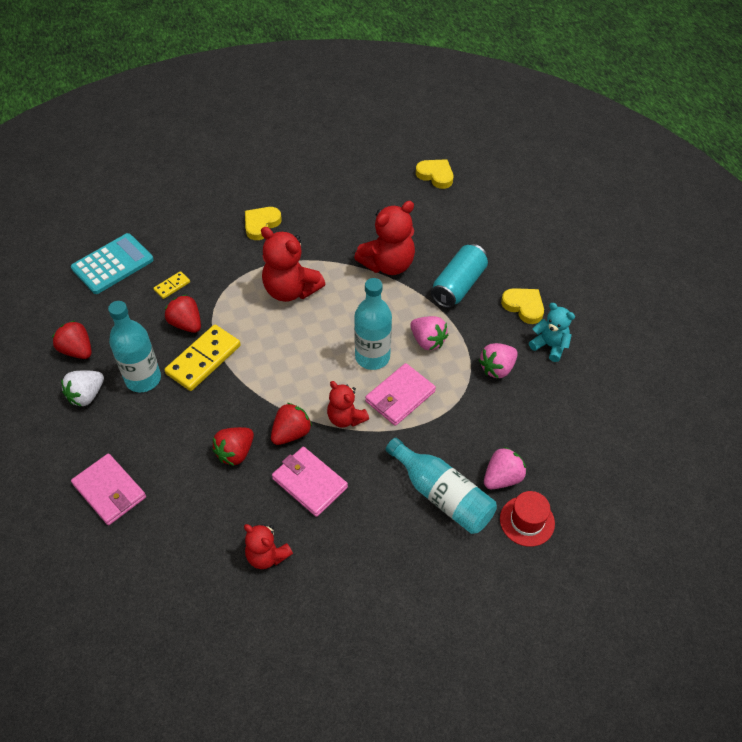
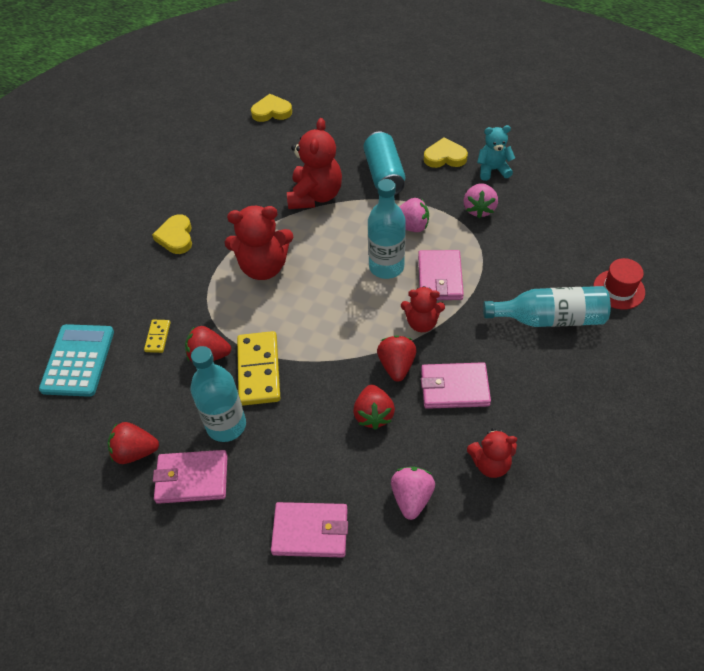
camera: 40 degrees left, 0 degrees up
white strawberry [61,370,104,407] -> pink wallet [153,450,228,504]
pink strawberry [484,447,526,489] -> pink strawberry moved to [391,467,435,520]

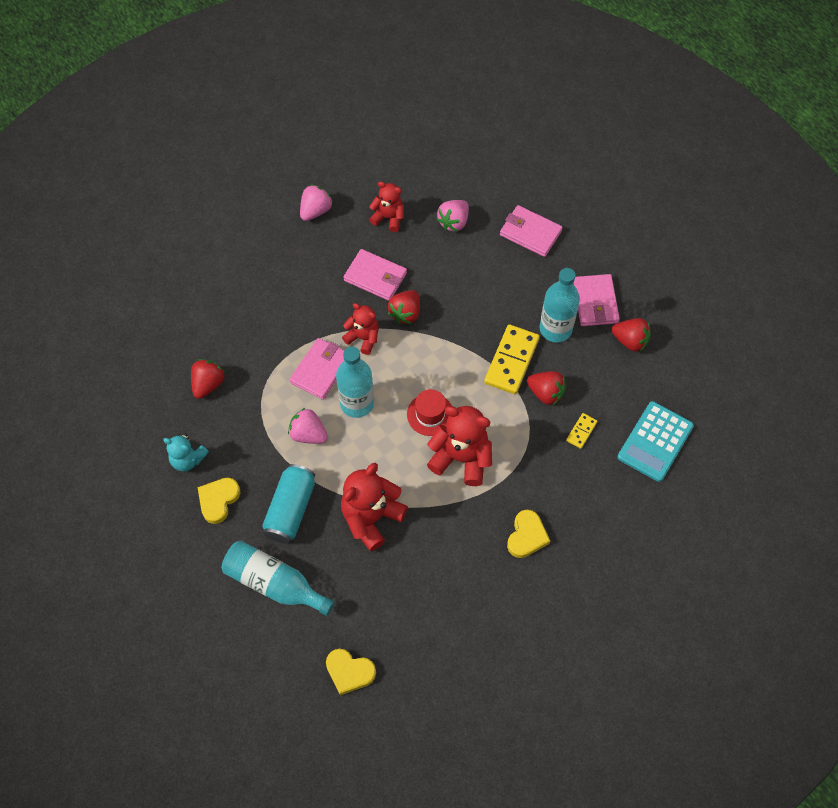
camera: 155 degrees left, 10 degrees up
pink wallet [153,450,228,504] -> pink wallet turned 60 degrees clockwise [573,274,620,326]
red strawberry [353,385,395,430] -> red strawberry moved to [191,359,225,399]
yellow heart [424,138,468,168] -> yellow heart turned 90 degrees clockwise [197,478,240,524]
pink strawberry [464,183,498,218] -> pink strawberry moved to [300,185,333,221]
turquoise bottle [483,286,611,327] -> turquoise bottle moved to [222,540,335,616]
red hat [593,258,645,310] -> red hat moved to [407,389,452,436]

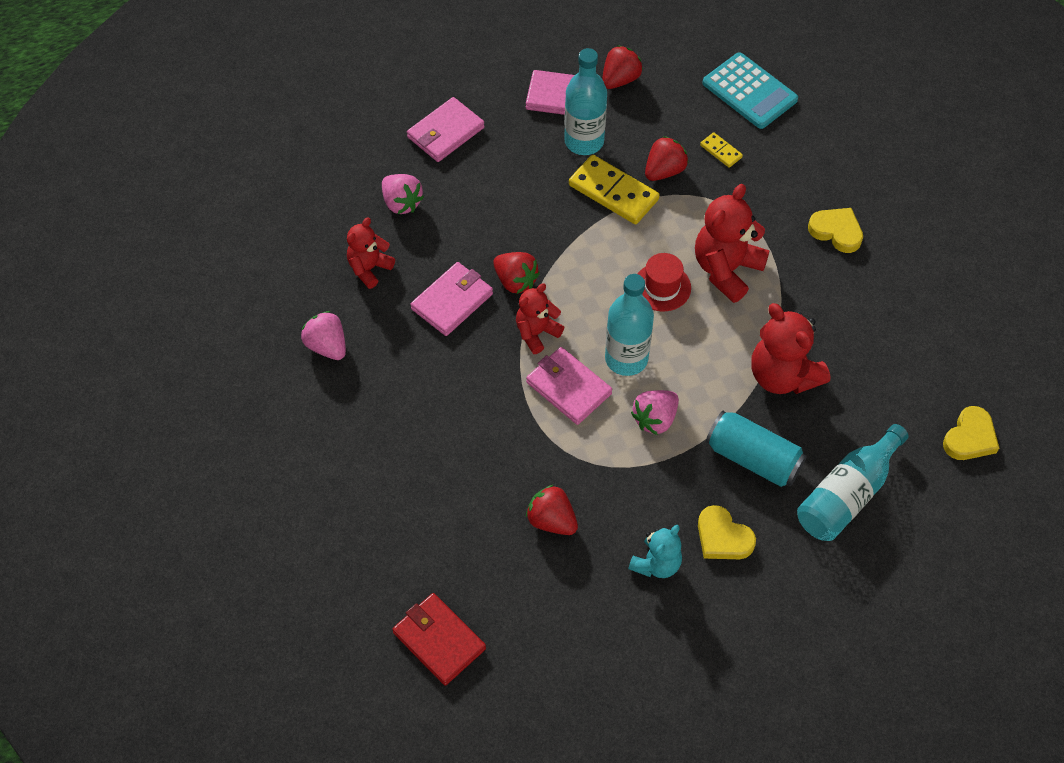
camera: 75 degrees left, 5 degrees down
none -> red wallet [392,593,486,686]

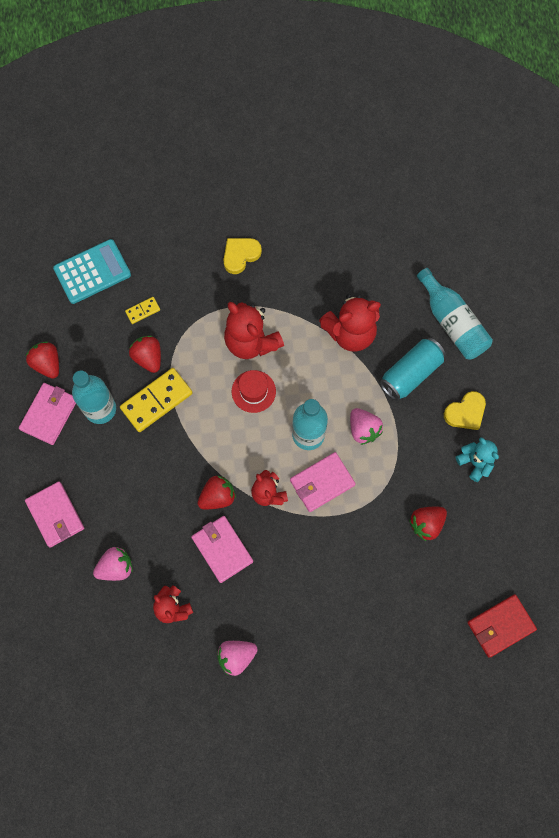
camera: 75 degrees left, 15 degrees up
yellow heart [943,406,999,460] -> none

